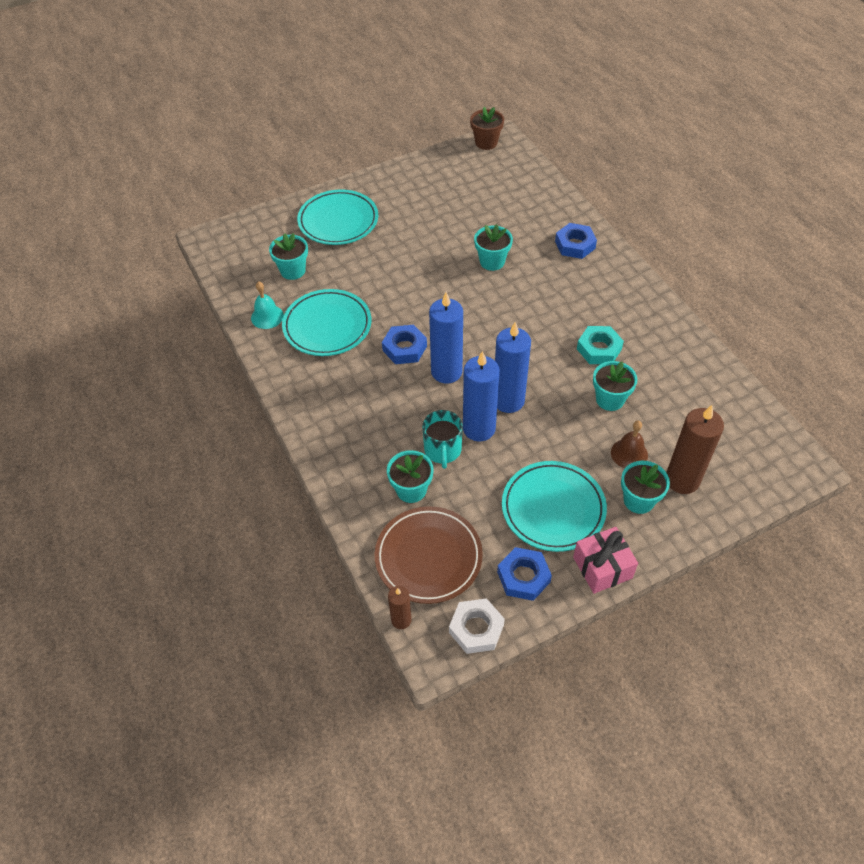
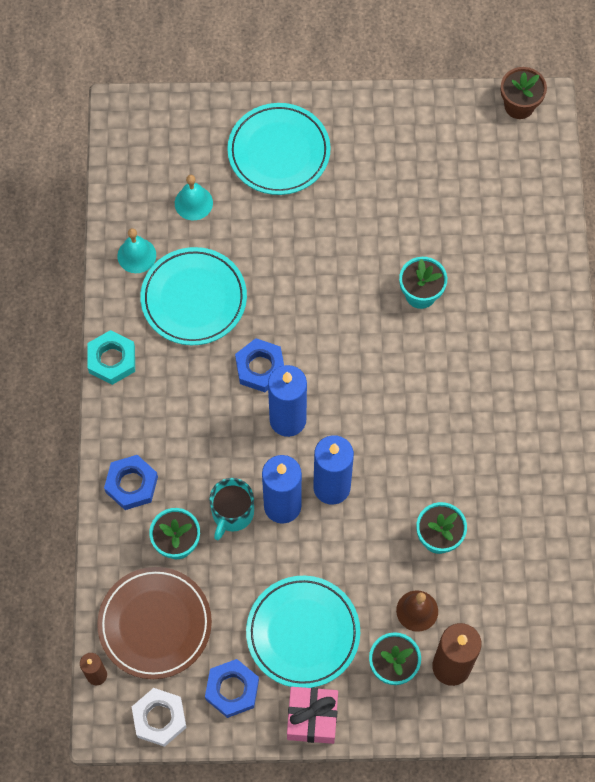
camera: 25 degrees right, 15 degrees up
turquoise flower pot [269,233,308,280] -> turquoise bell [175,175,213,220]
blue nut [555,223,597,259] -> blue nut moved to [104,455,158,510]
turquoise nut [577,326,624,364] -> turquoise nut moved to [87,330,135,385]

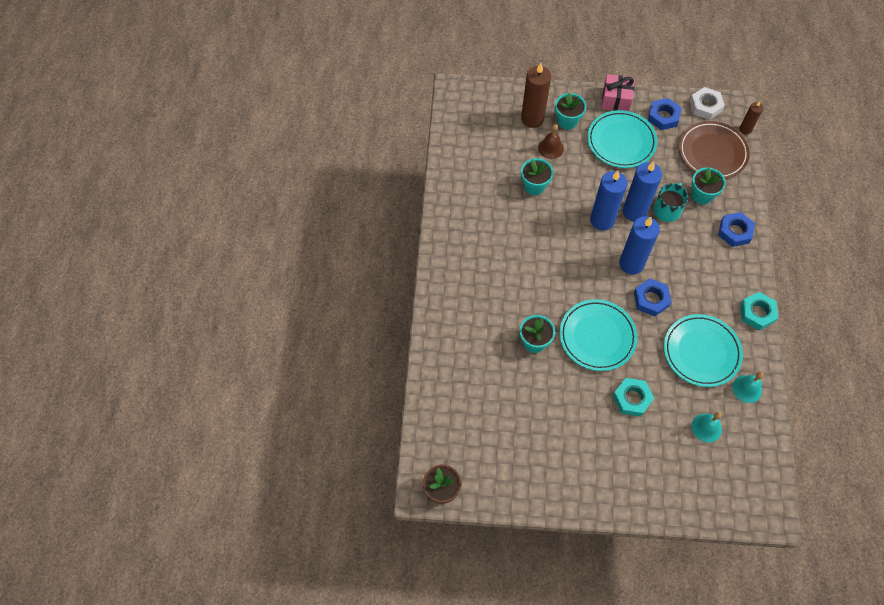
camera: 175 degrees left, 5 degrees down
turquoise plate [227,103,331,195] -> turquoise plate moved to [559,299,638,371]
none -> turquoise nut [613,378,654,417]

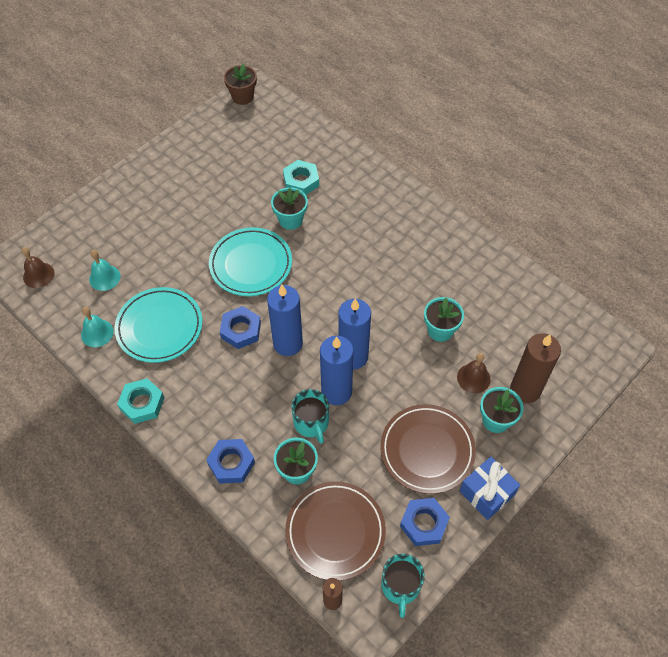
camera: 130 degrees right, 5 degrees down
turquoise plate [587,110,658,168] -> brown plate [380,404,476,494]
pink gift [601,74,635,111] -> blue gift [459,457,520,520]
turquoise nut [613,378,654,417] -> turquoise nut moved to [283,160,319,195]
white nut [690,87,725,120] -> turquoise mug [381,554,425,618]
none -> brown bell [21,247,54,288]

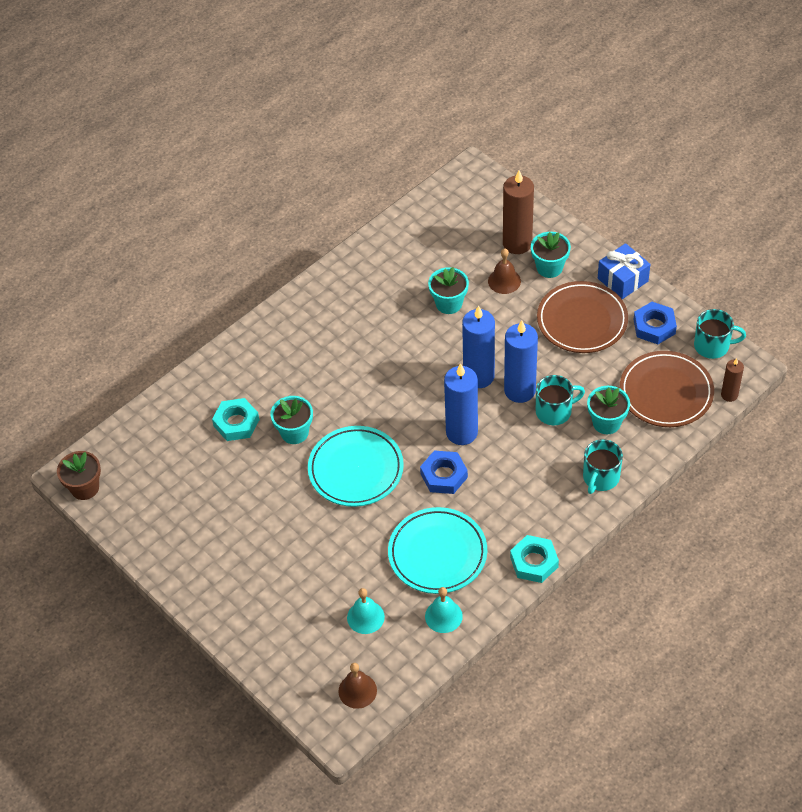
camera: 85 degrees left, 5 degrees down
blue nut [206,439,255,484] -> turquoise mug [583,439,623,494]

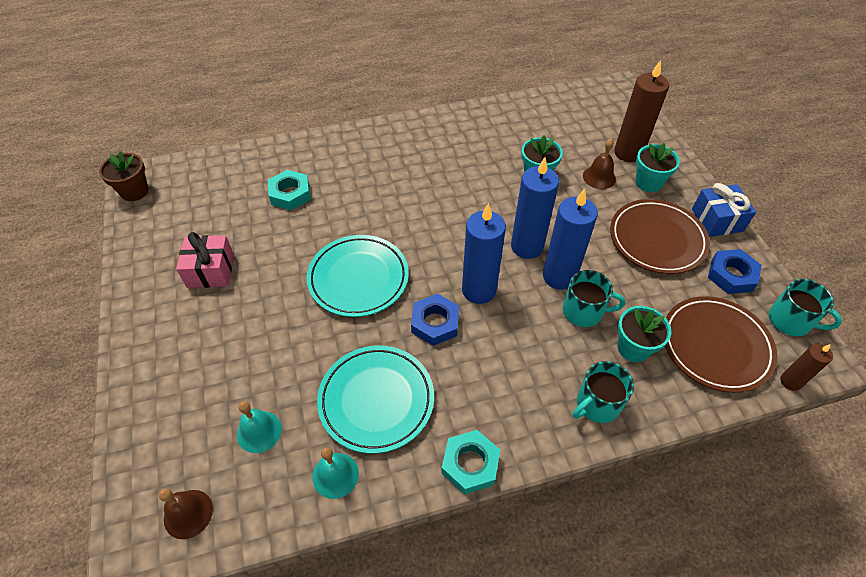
camera: 25 degrees right, 0 degrees up
turquoise flower pot [270,396,313,444] -> none
none -> pink gift [176,232,234,288]

